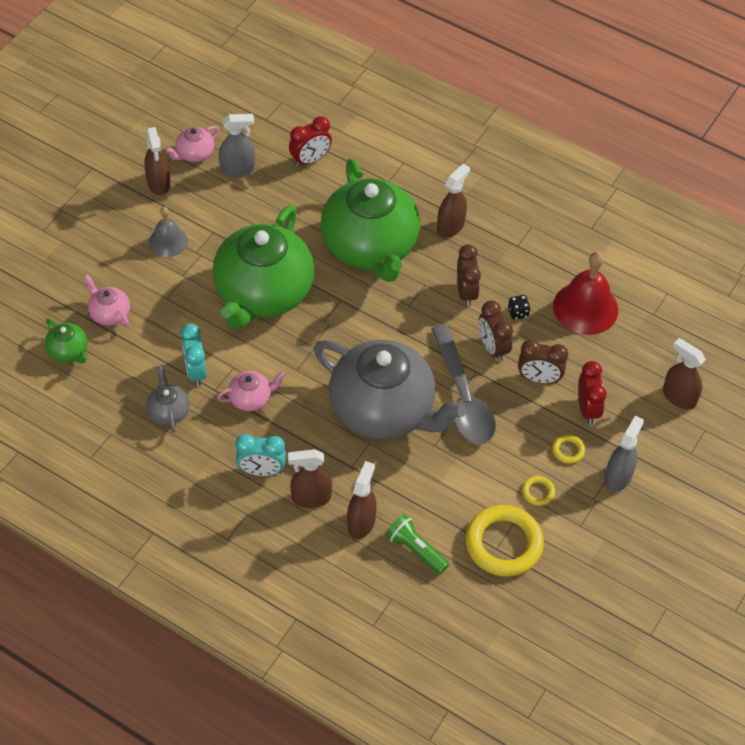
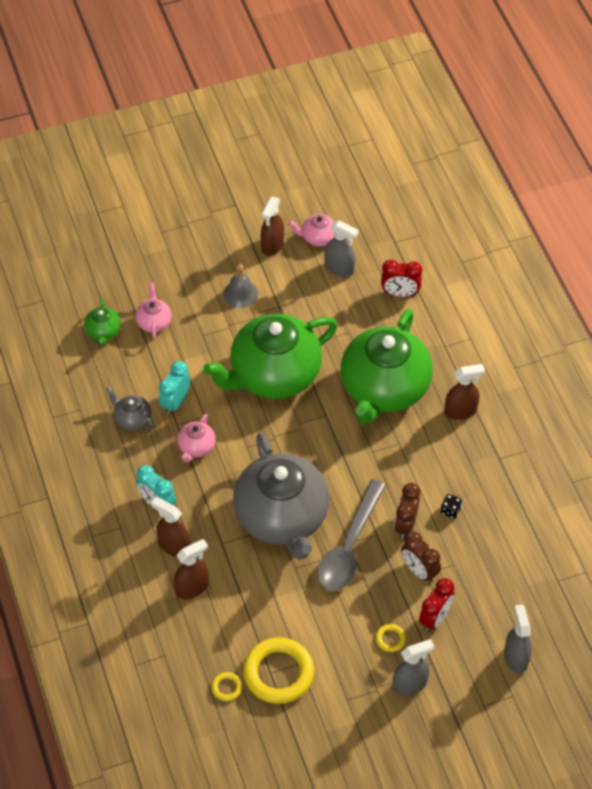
camera: 40 degrees right, 0 degrees up
grey teapot [146,365,190,433] -> grey teapot turned 75 degrees counterclockwise [106,387,155,431]
pink teapot [217,371,286,411] -> pink teapot turned 90 degrees clockwise [177,414,215,462]
green flashlight [385,514,449,575] -> none
brown clock [457,244,481,307] -> none
yellow ring [522,476,555,506] -> yellow ring moved to [211,672,242,701]
red bell [553,252,618,335] -> none
brown spray bottle [663,338,706,410] -> grey spray bottle [504,605,532,674]

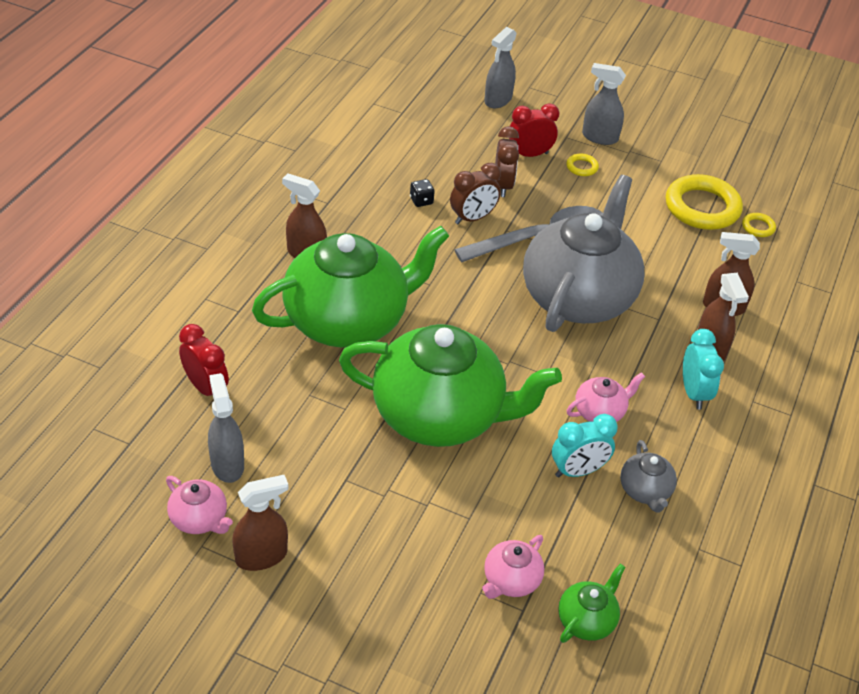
camera: 140 degrees left, 10 degrees down
grey bell [223,264,258,308] -> none

